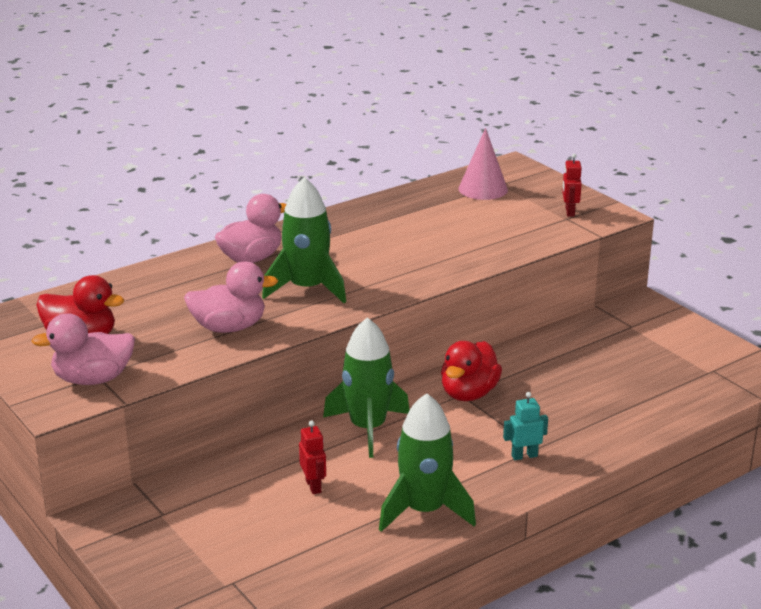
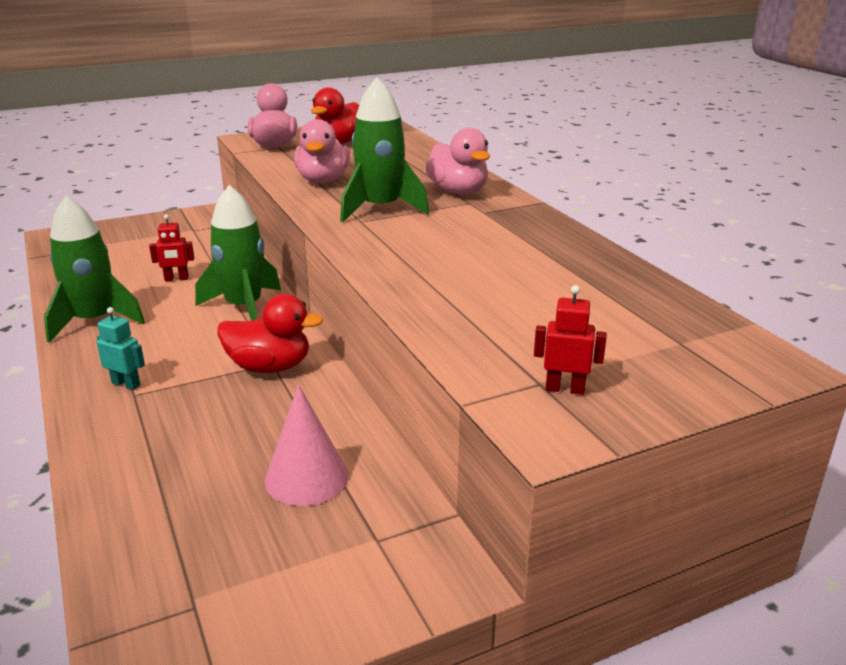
camera: 100 degrees right, 0 degrees up
red duck [441,341,502,401] -> red duck turned 150 degrees clockwise [217,294,323,373]
pink cone [458,128,508,200] -> pink cone moved to [265,385,349,506]
turquoise robot [503,392,548,460] -> turquoise robot turned 60 degrees counterclockwise [97,307,145,390]

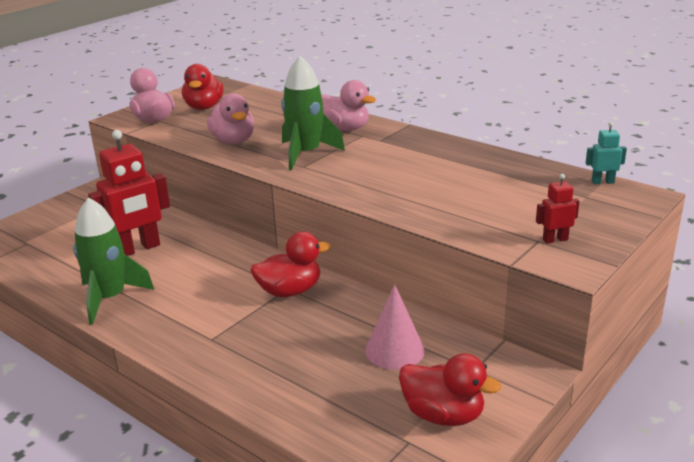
camera: 25 degrees left, 0 degrees up
turquoise robot [97,307,145,390] -> turquoise robot moved to [586,122,627,184]
red robot [149,214,194,281] -> red robot [88,130,170,256], size x2.15
green rocket [195,185,281,321] -> none
none -> red duck [399,353,501,426]

